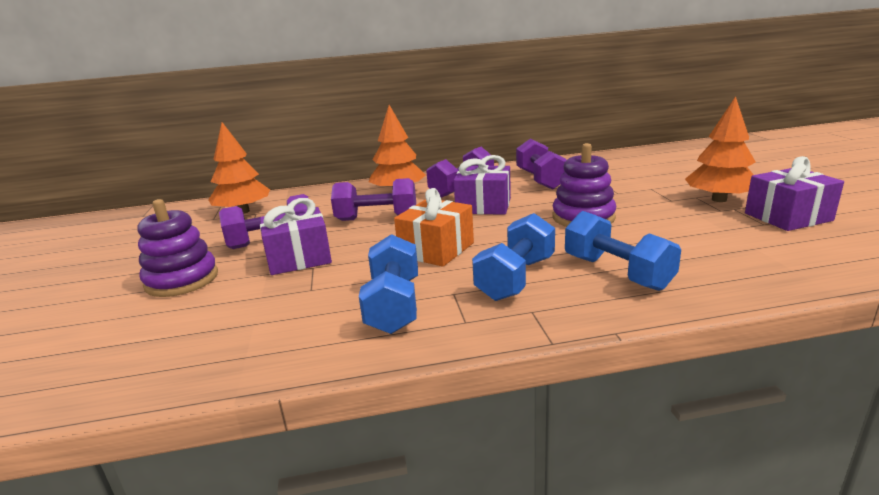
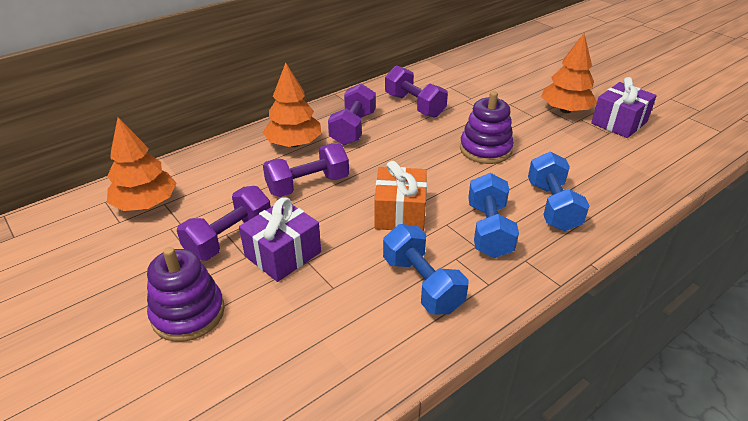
camera: 30 degrees left, 15 degrees up
purple gift [453,155,511,215] -> none
blue dumbbell [565,211,681,291] -> blue dumbbell turned 60 degrees clockwise [528,151,590,231]

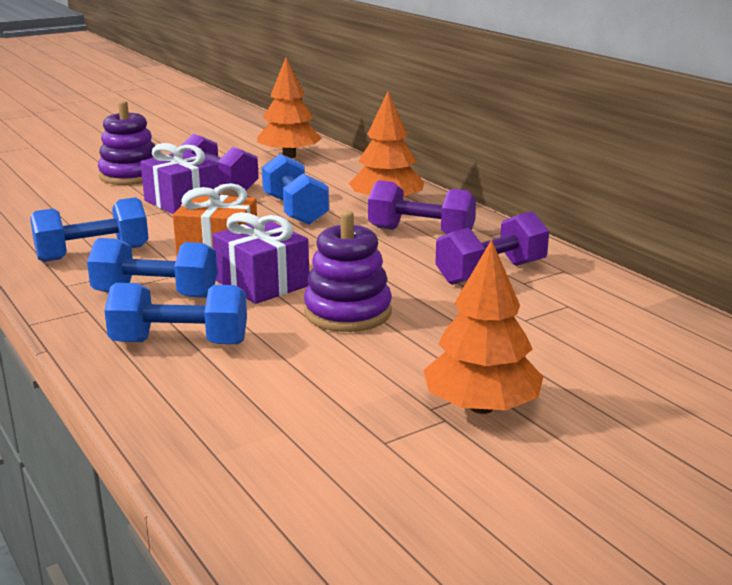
camera: 95 degrees right, 15 degrees down
purple dumbbell [263,143,349,197] -> blue dumbbell [262,154,329,225]
purple gift [591,77,657,138] -> purple gift moved to [212,212,309,304]

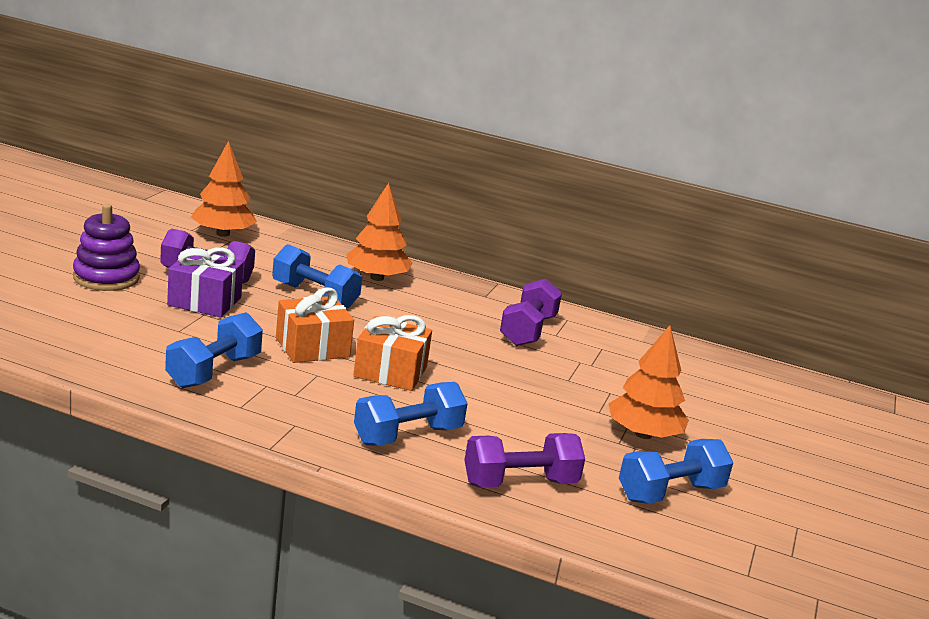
camera: 40 degrees left, 0 degrees up
blue dumbbell [87,238,217,298] -> blue dumbbell moved to [619,439,734,504]
purple gift [212,212,309,304] -> orange gift [353,315,432,391]
purple stacking toy [304,211,392,332] -> none
purple dumbbell [368,180,476,234] -> purple dumbbell moved to [464,433,585,487]

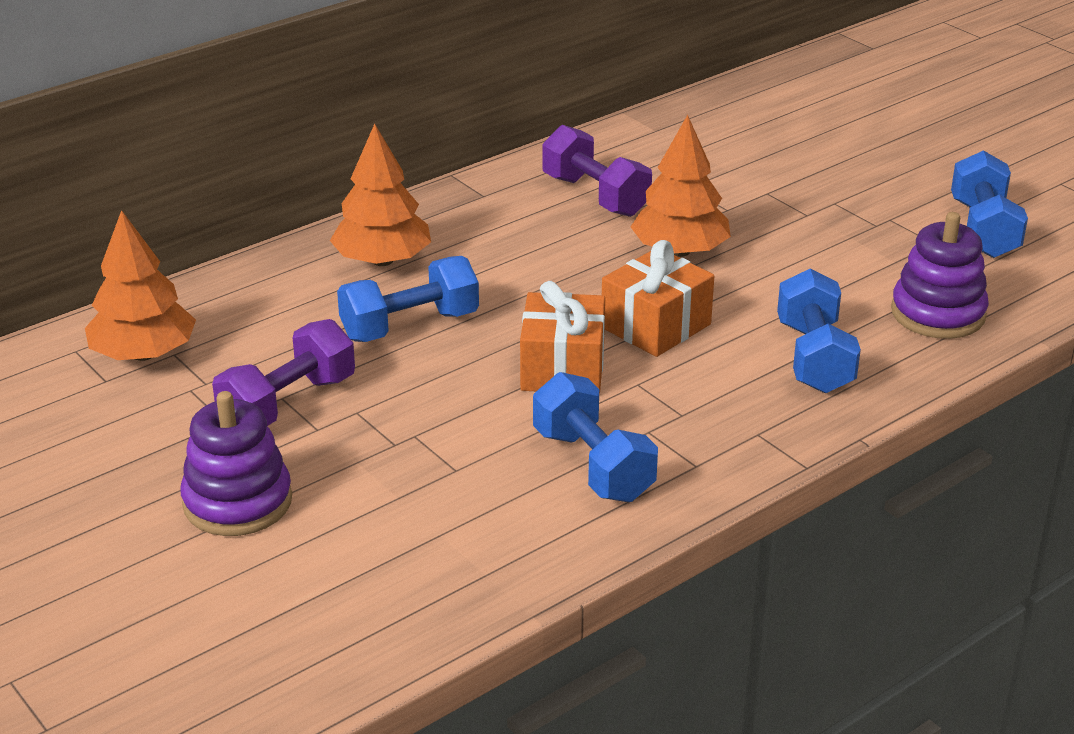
camera: 55 degrees left, 10 degrees up
purple gift [167,247,243,317] -> none
purple dumbbell [464,433,585,487] -> purple stacking toy [891,212,989,339]
orange tree [608,325,689,439] -> orange tree moved to [631,115,731,257]

